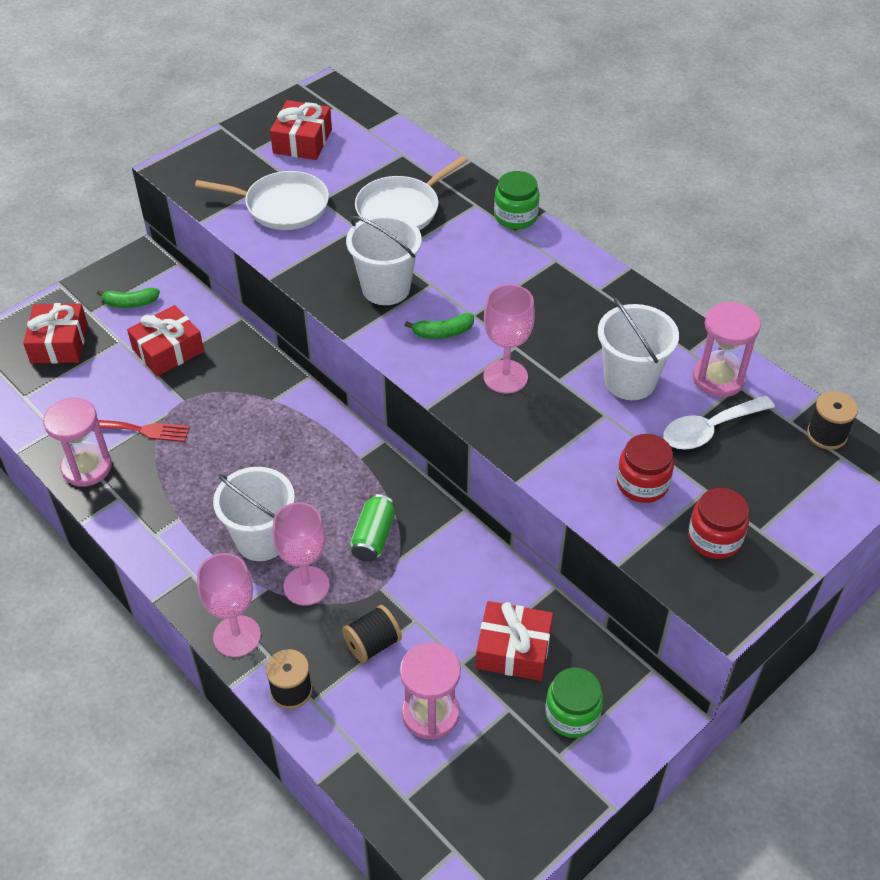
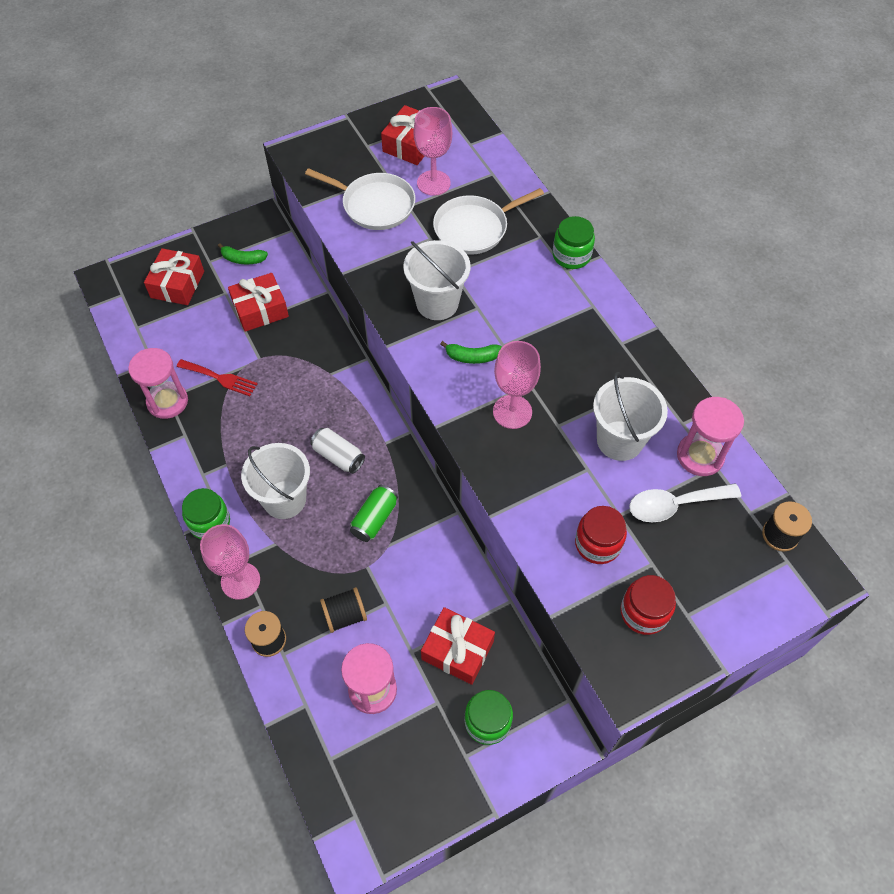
camera: 15 degrees right, 10 degrees up
pink goblet [272,502,330,606] -> pink goblet moved to [414,107,452,196]
none -> green jar [182,488,230,539]
none -> white can [310,428,365,474]

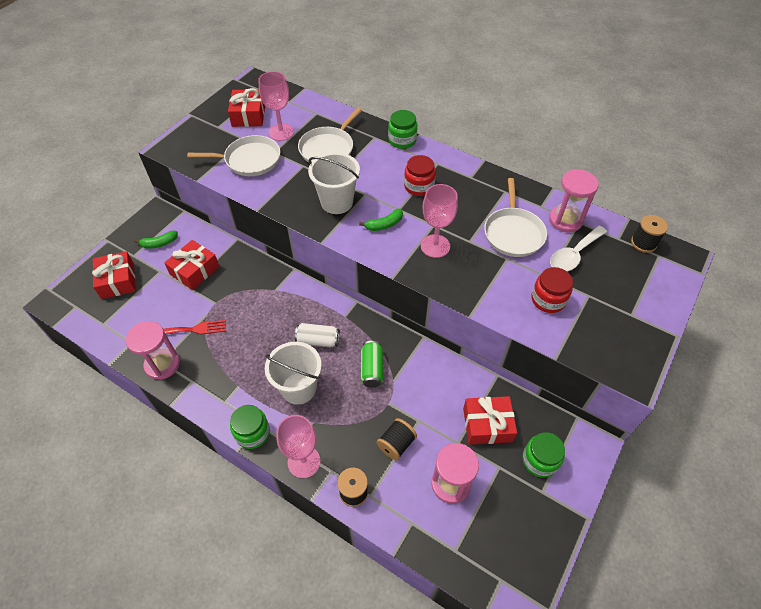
camera: 30 degrees left, 5 degrees down
white bucket [593,372,668,461] -> white pan [484,178,547,257]
red jar [621,575,676,635] -> red jar moved to [404,155,436,196]

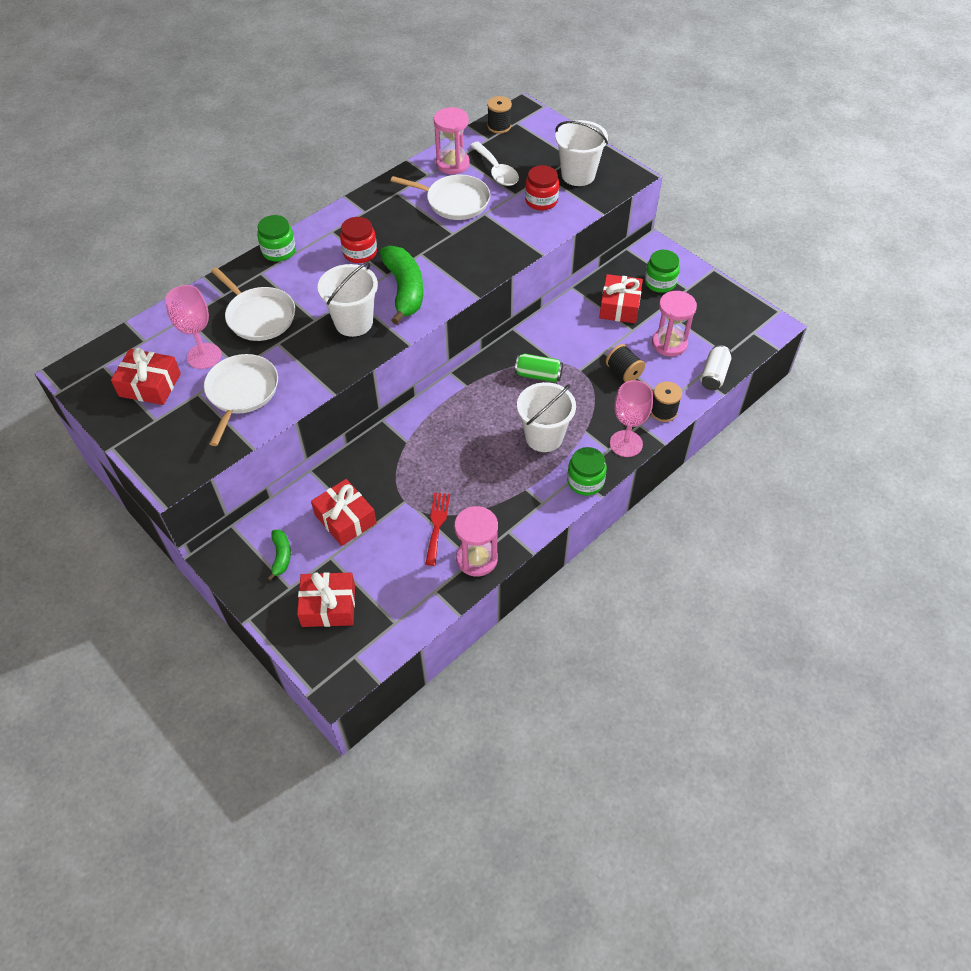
camera: 75 degrees left, 0 degrees up
white can [295,323,340,348] -> white can moved to [700,345,731,390]
green banana [359,209,403,231] -> green banana [380,246,423,325], size x1.99
pink goblet [421,184,458,258] -> none
none -> white bucket [555,120,608,186]

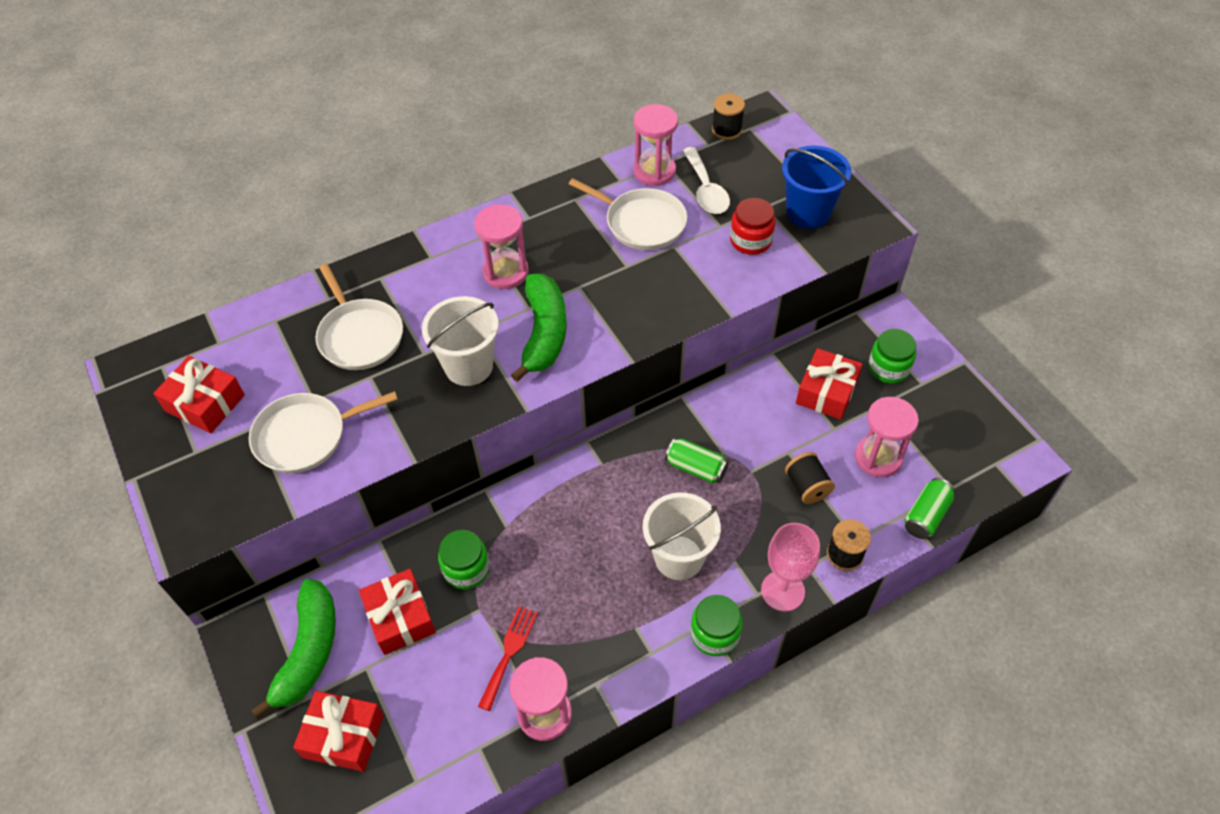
camera: 15 degrees right, 0 degrees up
pink goblet [165,285,221,369] -> none
white pan [204,354,278,446] -> white pan turned 135 degrees counterclockwise [249,391,398,473]
green jar [257,215,296,262] -> green jar moved to [438,530,490,589]
green banana [267,530,291,581] -> green banana [251,579,336,719], size x1.99
red jar [340,217,377,263] -> pink hourglass [474,204,529,289]
white bucket [555,120,608,186] -> blue bucket [782,146,851,229]
white can [700,345,731,390] -> green can [905,478,955,539]

